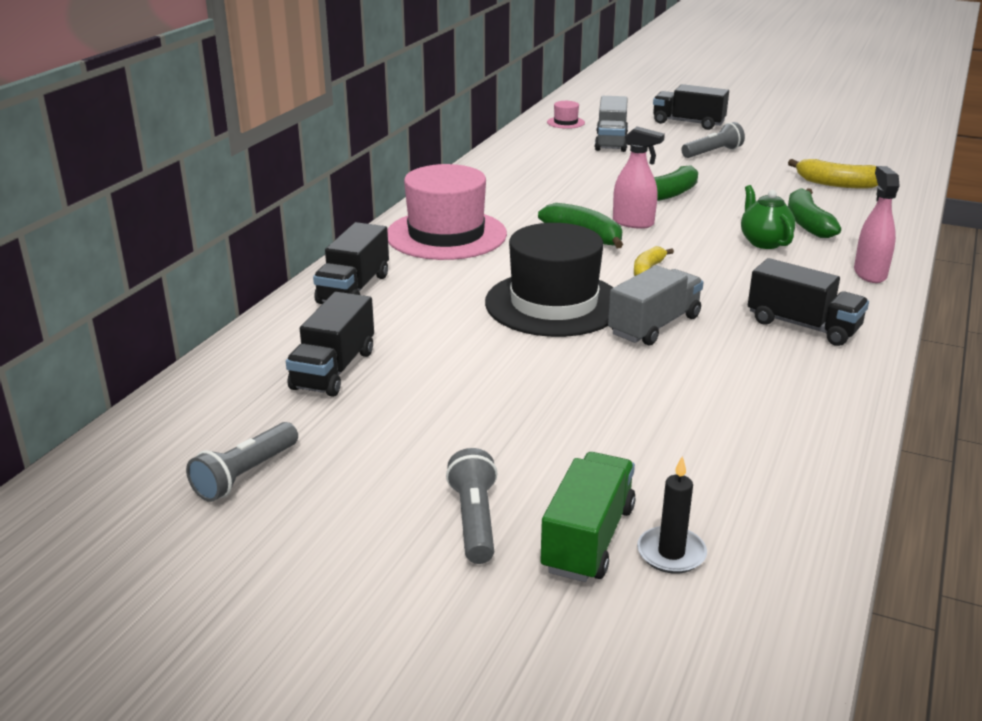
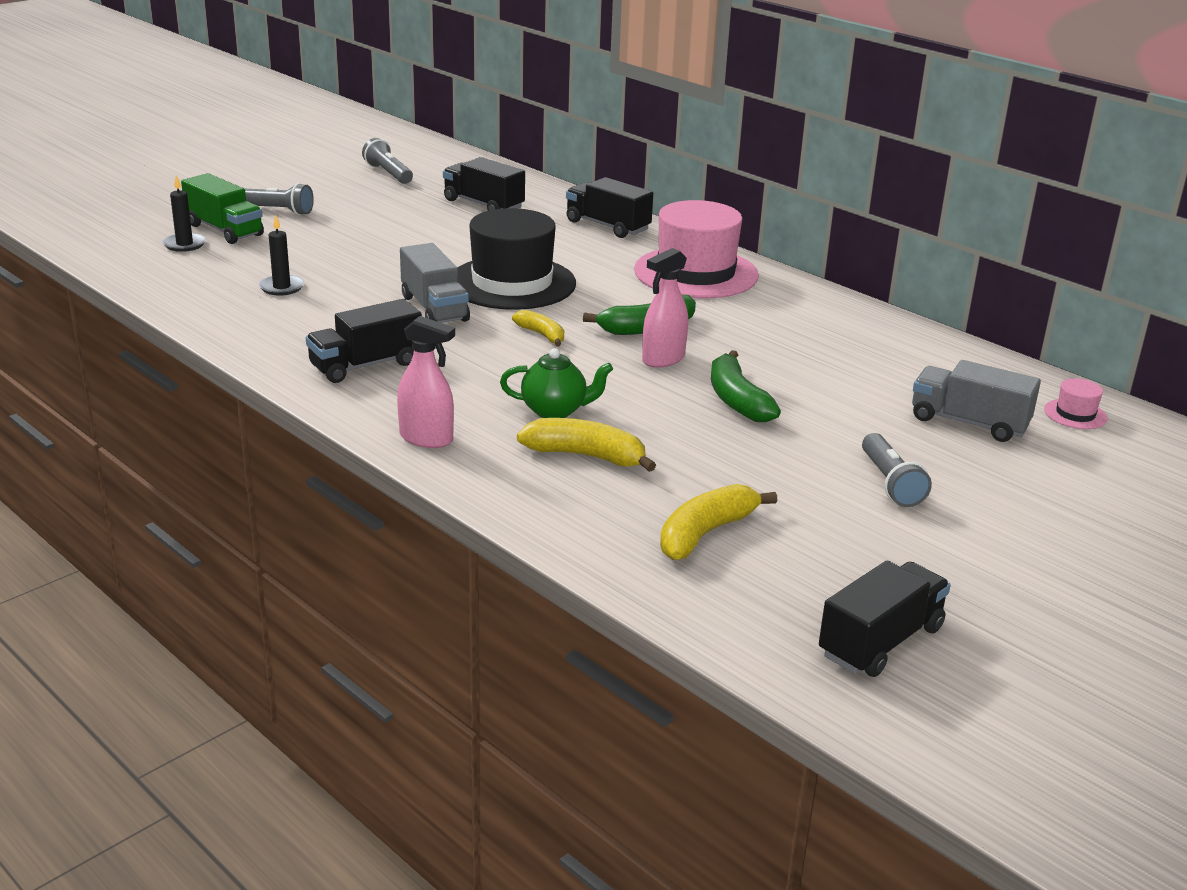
camera: 110 degrees right, 0 degrees up
black truck [653,84,729,130] -> black truck moved to [819,561,951,677]
green banana [788,188,841,238] -> yellow banana [517,418,656,472]
none -> black candle [259,215,304,296]

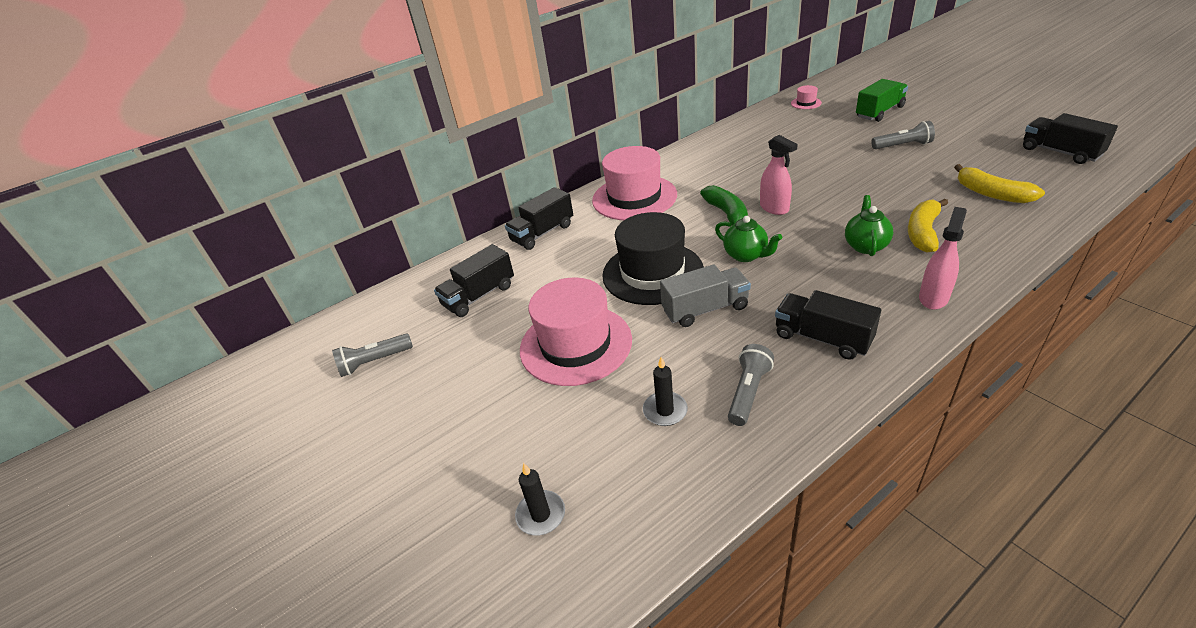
camera: 75 degrees left, 10 degrees up
green truck [181,173,264,244] -> green truck moved to [856,79,908,122]
grey flashlight [245,183,314,215] -> grey flashlight moved to [728,344,774,426]
black truck [306,299,422,383] -> black truck turned 150 degrees clockwise [775,290,881,360]
yellow banana [512,310,564,346] -> green teapot [715,216,782,262]
green banana [711,350,781,422] -> none
grey truck [912,360,1041,442] -> none
none -> pink hat [520,277,632,386]

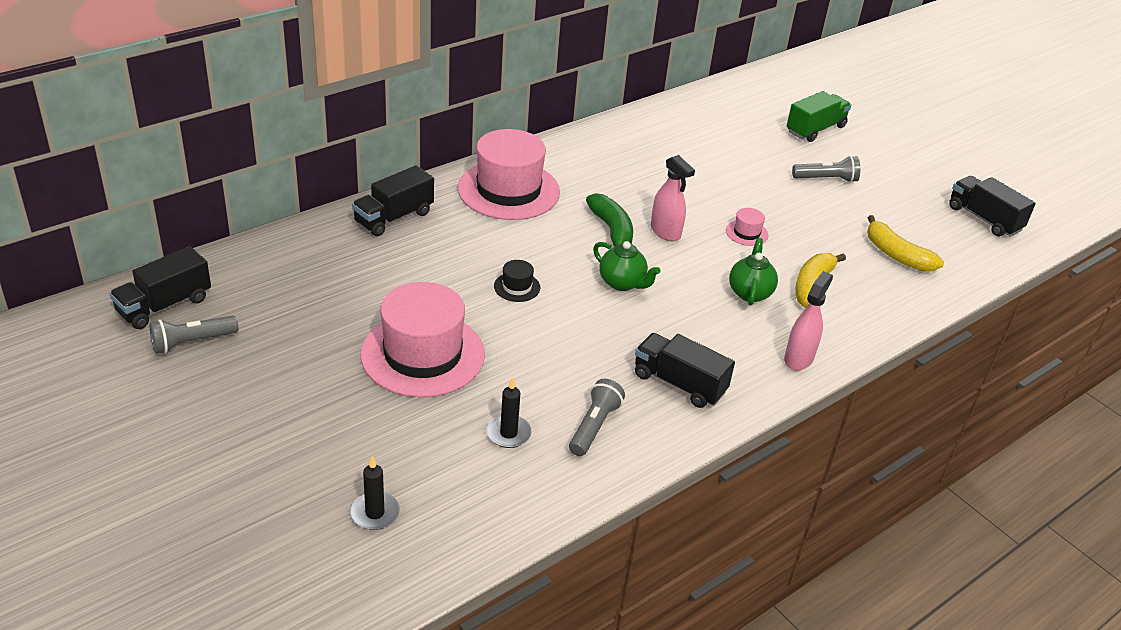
camera: 10 degrees left, 0 degrees up
black truck [434,244,514,317] -> black truck moved to [109,246,211,329]
black hat [602,212,704,305] -> black hat [494,260,540,302], size x0.41
grey truck [660,264,751,327] -> none
pink hat [791,85,822,109] -> pink hat moved to [726,208,768,246]

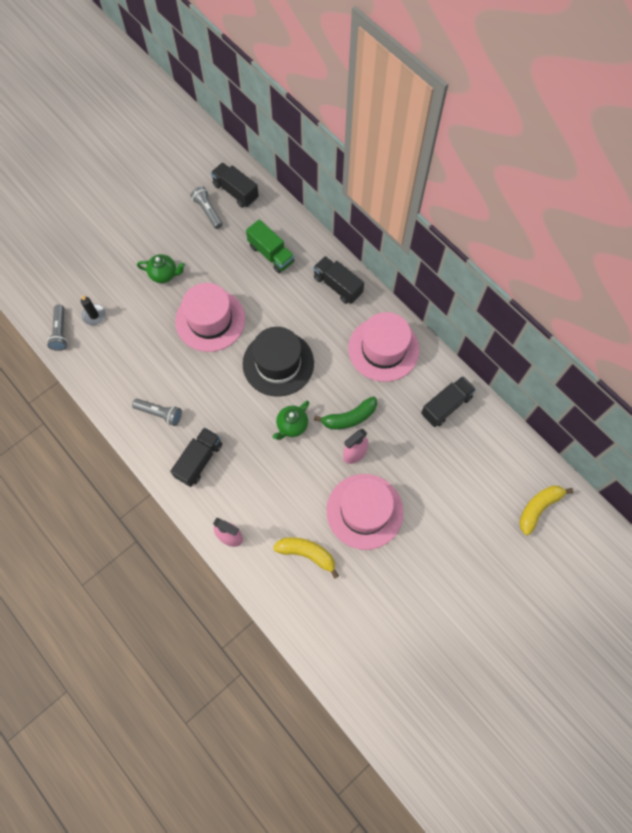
camera: 90 degrees right, 30 degrees up
black candle [486,377,532,448] -> none
black hat [494,260,540,302] -> black hat [243,327,314,397], size x2.44
pink hat [726,208,768,246] -> pink hat [326,474,404,550], size x2.44
green teapot [729,238,778,306] -> green teapot moved to [137,254,185,283]
green truck [787,91,851,142] -> green truck moved to [246,219,295,273]
grey flashlight [792,156,860,183] -> grey flashlight moved to [47,304,68,351]
yellow banana [867,215,944,272] -> yellow banana moved to [519,486,574,535]
black truck [949,176,1036,237] -> black truck moved to [421,376,476,427]

